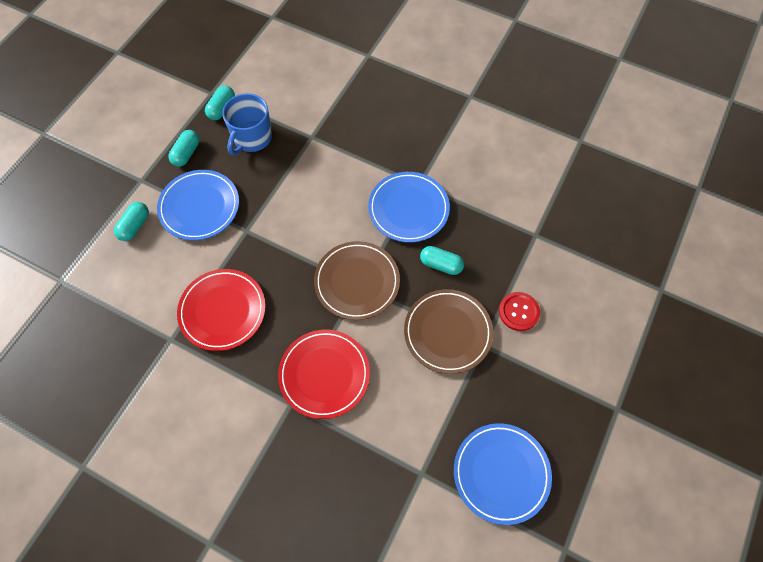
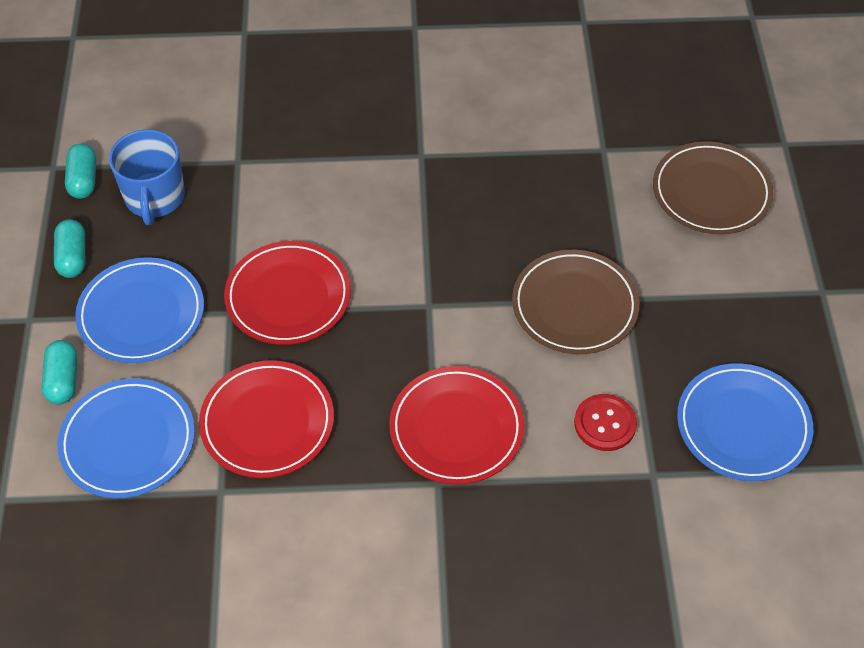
camera: 30 degrees left, 10 degrees down
brown plate [314,241,400,320] -> brown plate moved to [653,141,773,235]
blue plate [368,172,450,243] -> blue plate moved to [57,378,195,498]
turquoise capsule [420,246,464,275] -> none
red button [499,292,540,331] -> red button moved to [574,394,637,451]
none -> red plate [224,241,351,345]

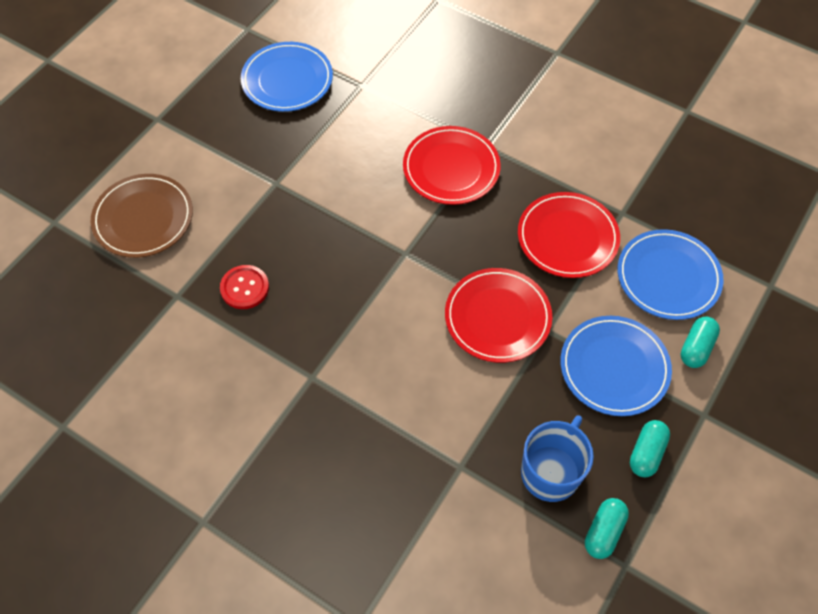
camera: 145 degrees left, 5 degrees up
brown plate [512,250,640,354] -> none
red button [574,394,637,451] -> red button moved to [220,265,269,309]

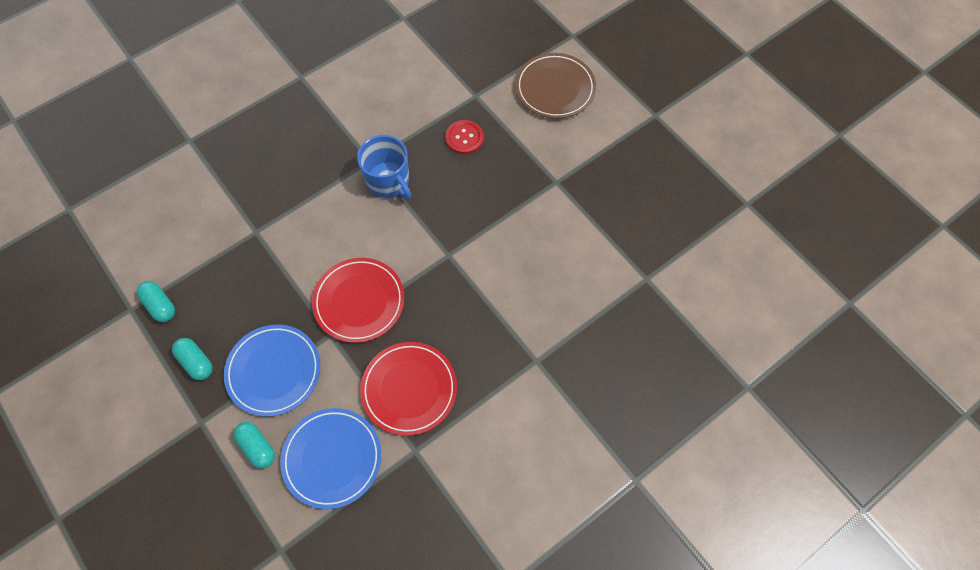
camera: 110 degrees right, 5 degrees up
blue plate [241,42,333,112] -> none
red plate [403,126,501,205] -> none
blue mug [521,415,594,502] -> blue mug moved to [357,135,411,199]

